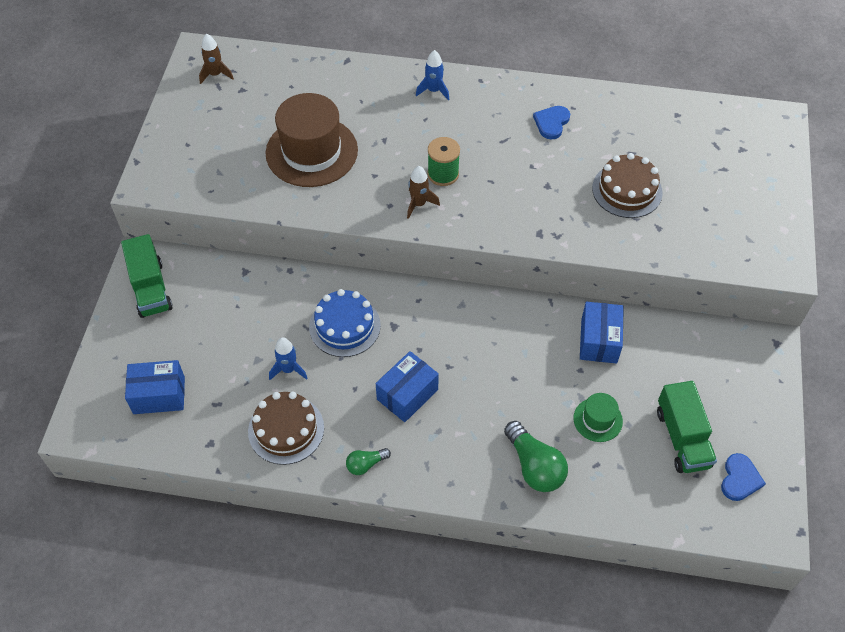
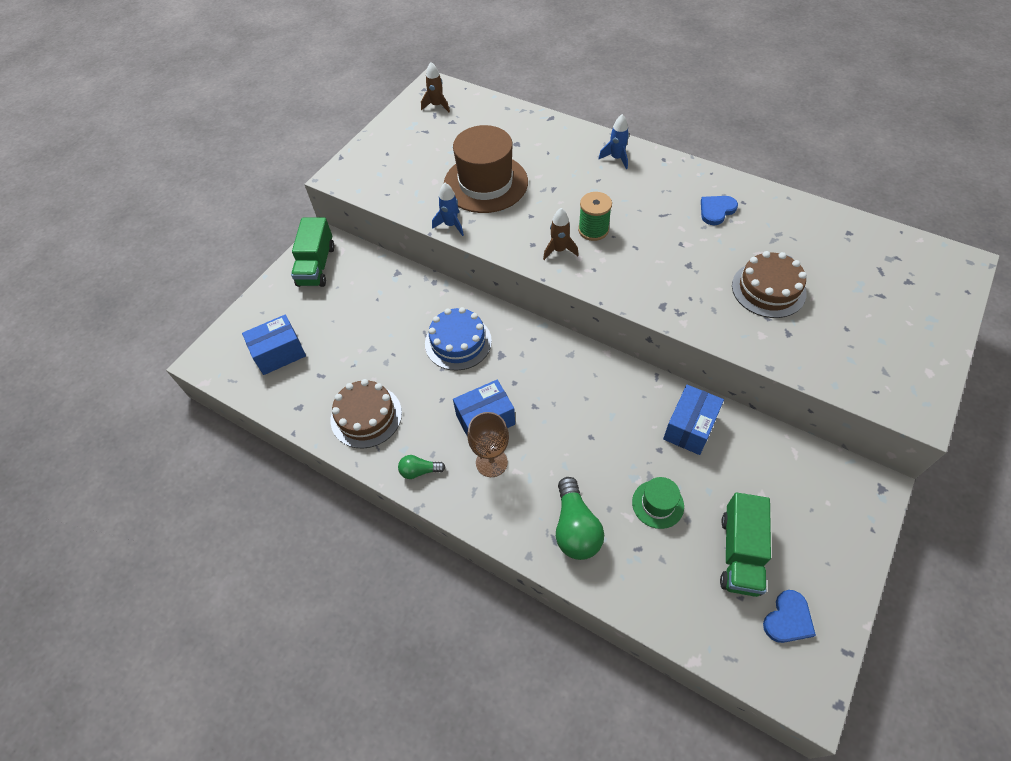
camera: 25 degrees right, 0 degrees up
blue box [125,360,185,414] -> blue box turned 45 degrees counterclockwise [242,314,306,375]
blue rocket [269,337,308,380] -> blue rocket moved to [432,183,464,236]
none -> brown goblet [468,412,509,477]

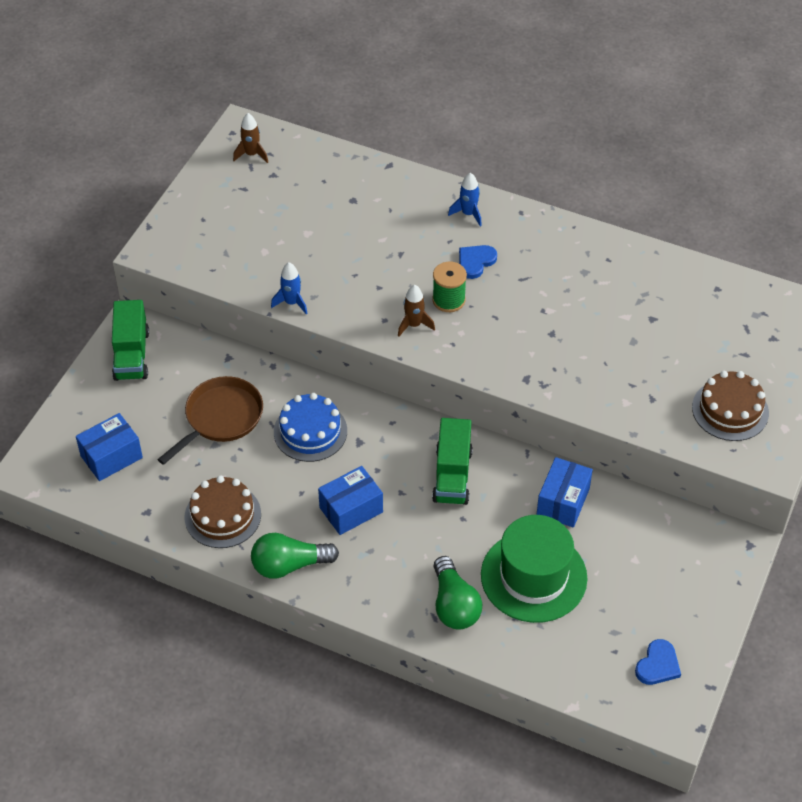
camera: 10 degrees left, 5 degrees down
green light bulb [398,455,445,479] -> green light bulb [251,533,339,579], size x1.84
brown hat [444,125,528,213] -> none
brown goblet [468,412,509,477] -> none
green hat [632,477,684,529] -> green hat [481,515,587,623], size x2.08
blue heart [701,196,738,225] -> blue heart moved to [459,245,497,279]
green truck [720,493,771,597] -> green truck moved to [432,418,473,505]
brown cake [732,251,807,318] -> brown cake moved to [692,371,769,441]
none -> brown pan [157,376,263,465]

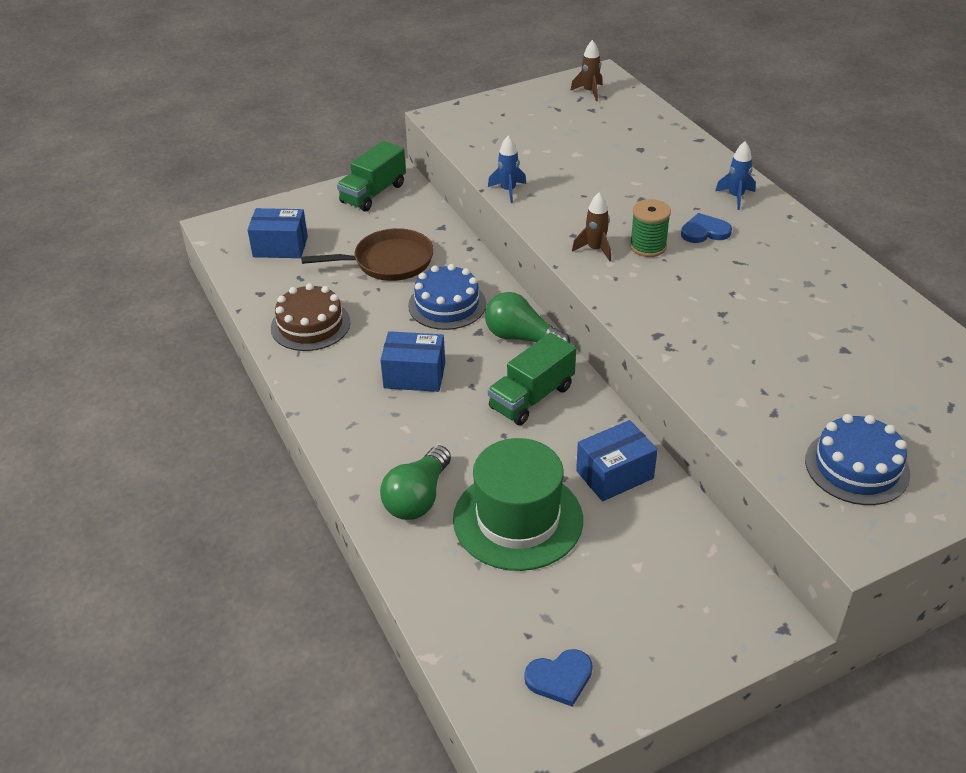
camera: 40 degrees right, 10 degrees down
green light bulb [251,533,339,579] -> green light bulb moved to [485,292,570,343]
brown cake [692,371,769,441] -> blue cake [805,414,910,505]

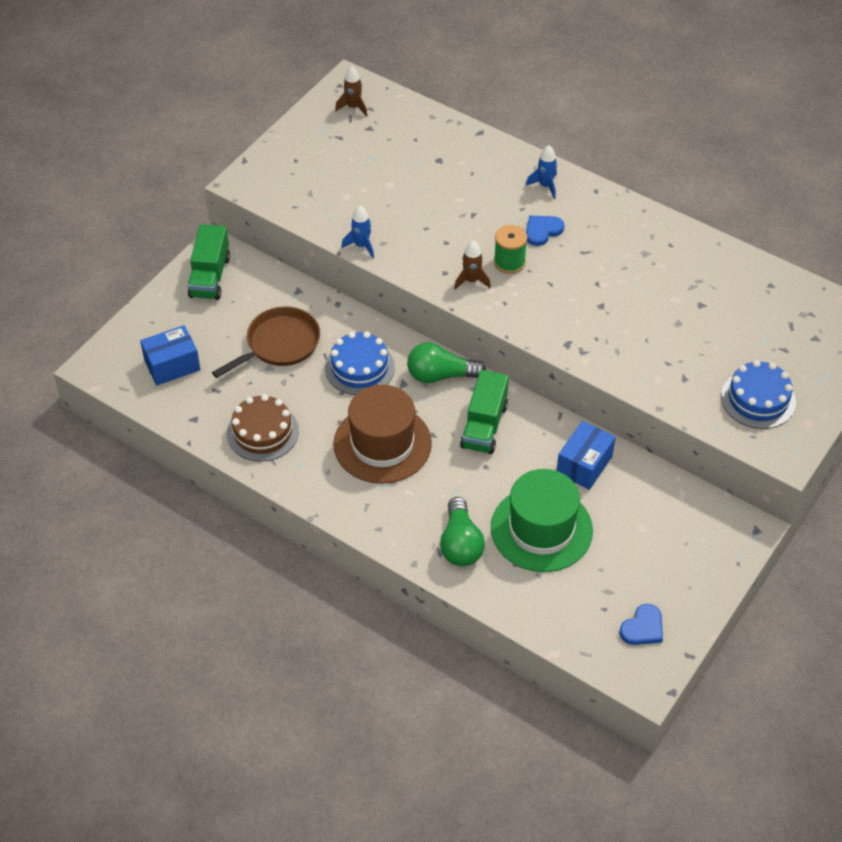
camera: 30 degrees left, 10 degrees up
blue box [380,331,445,392] -> brown hat [333,385,432,484]

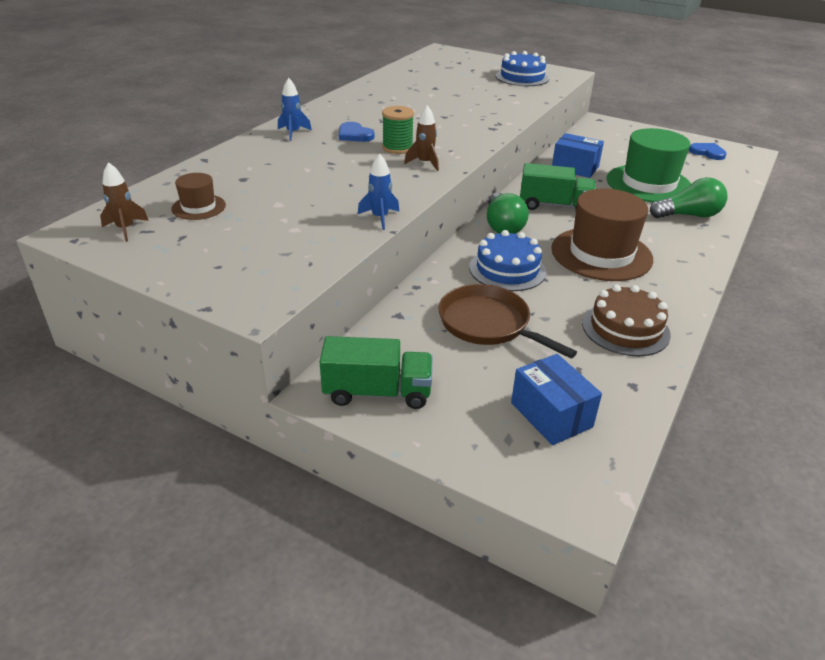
camera: 95 degrees left, 15 degrees down
none -> brown hat [171,173,226,220]

